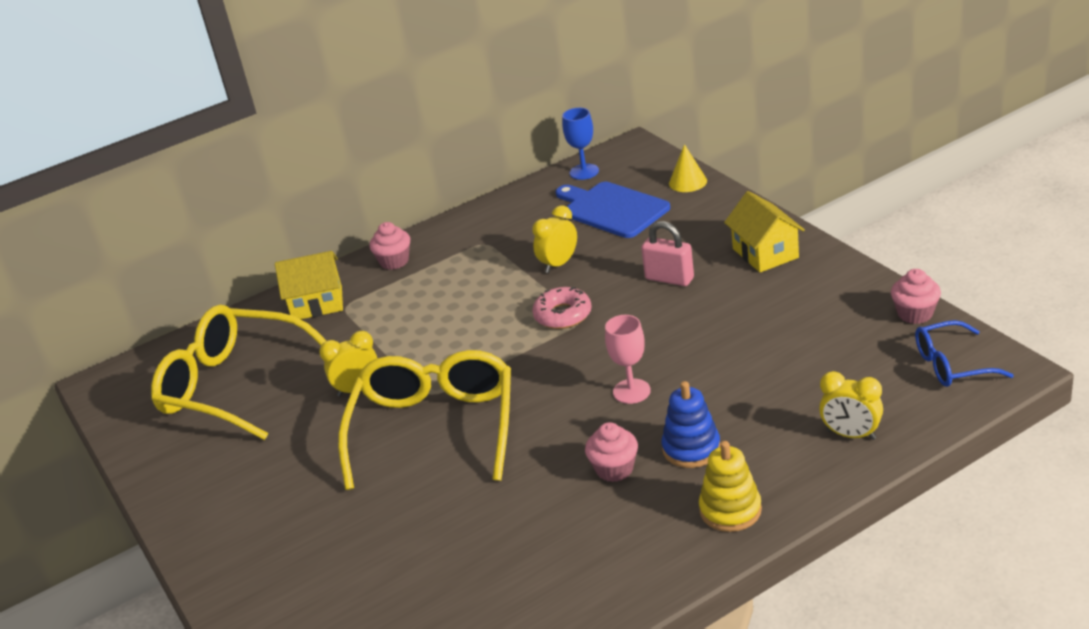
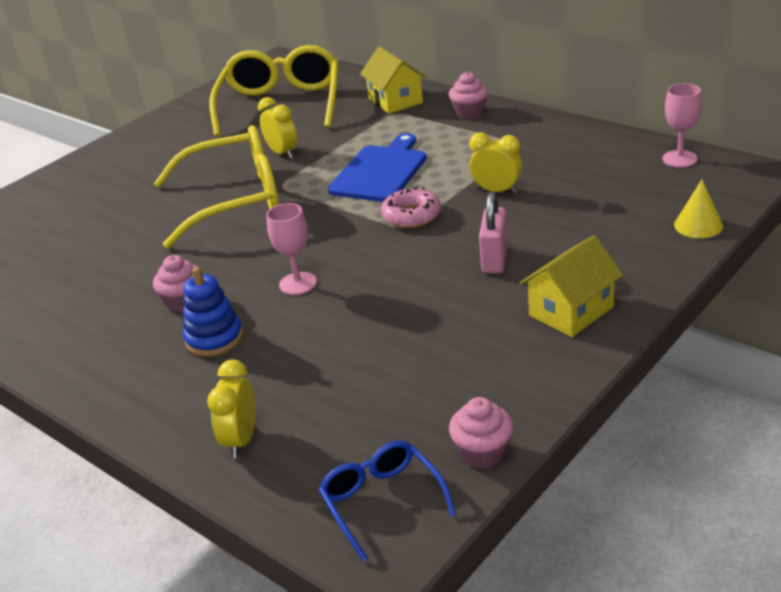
camera: 70 degrees right, 0 degrees up
blue cutting board [556,182,670,238] -> blue cutting board moved to [328,133,426,202]
blue goblet [562,108,599,180] -> pink goblet [662,83,702,167]
yellow stacking toy [699,441,762,532] -> none

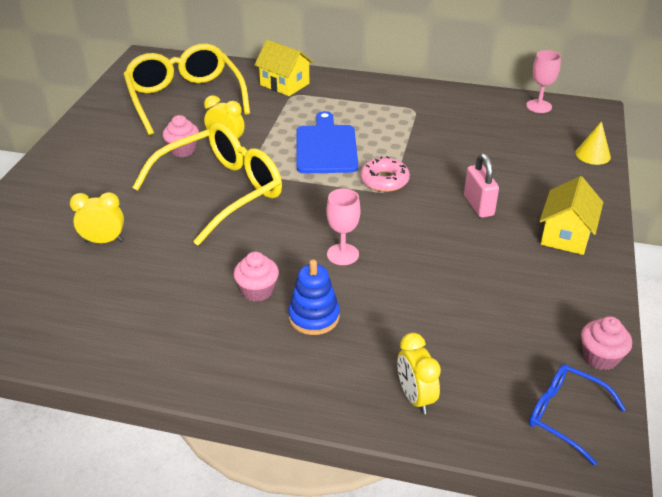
camera: 30 degrees left, 5 degrees up
pink cupcake [449,72,488,119] -> pink cupcake moved to [163,115,199,157]
yellow clock [469,132,522,194] -> yellow clock moved to [70,192,124,243]

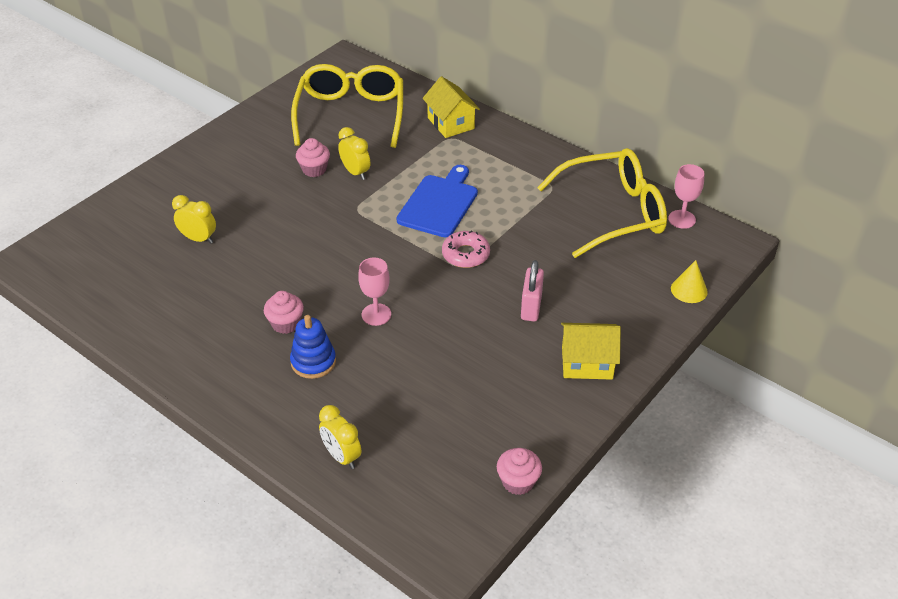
camera: 25 degrees right, 5 degrees up
yellow glasses [132,123,282,246] -> yellow glasses moved to [537,148,667,258]
yellow clock [397,333,441,414] -> yellow clock turned 45 degrees counterclockwise [319,405,361,469]
blue glasses [529,364,626,466] -> none
yellow house [540,176,603,255] -> yellow house turned 45 degrees clockwise [561,323,621,380]

